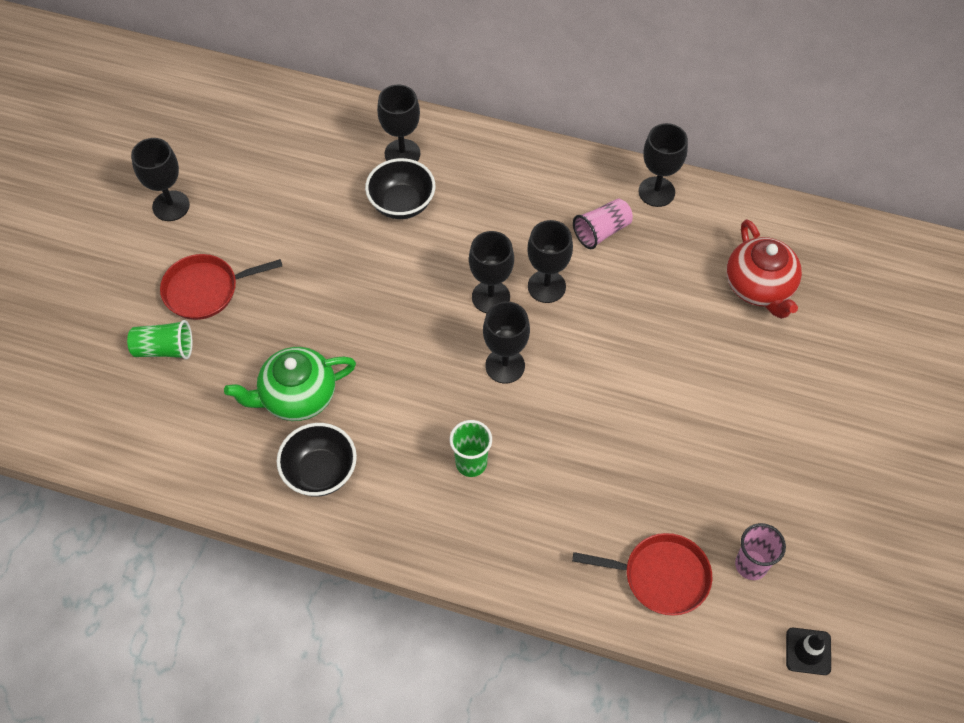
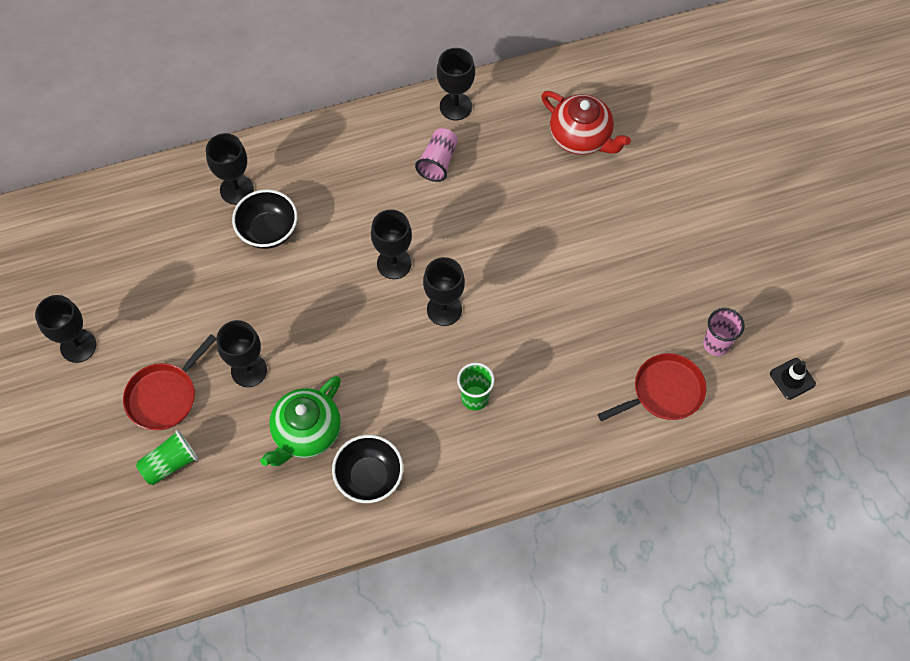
camera: 35 degrees left, 5 degrees up
black goblet [527,220,573,303] -> black goblet moved to [217,320,267,387]

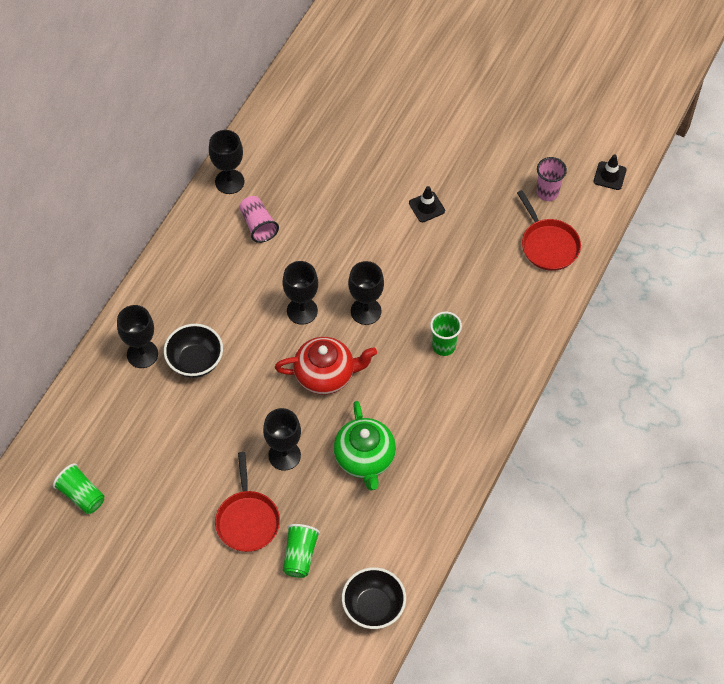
camera: 45 degrees left, 5 degrees down
black goblet [35,295,96,363] -> none
black bowl [332,435,403,503] -> black bowl moved to [342,567,406,629]
red teapot [541,91,631,155] -> red teapot moved to [275,337,377,395]
red pan [598,353,706,421] -> red pan turned 135 degrees clockwise [517,190,581,271]
none -> green cup [53,463,104,514]
none -> black traffic cone [409,186,445,222]

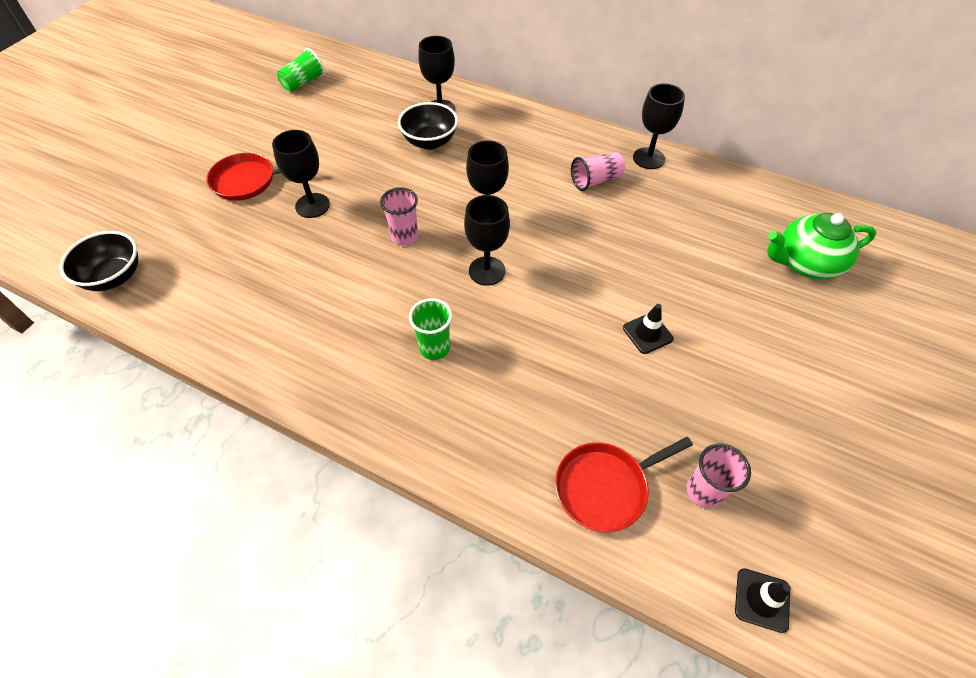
camera: 90 degrees right, 5 degrees down
red teapot [275,337,377,395] -> pink cup [380,187,418,245]
green cup [283,524,320,578] -> none
green teapot [334,401,396,491] -> green teapot moved to [767,213,876,280]

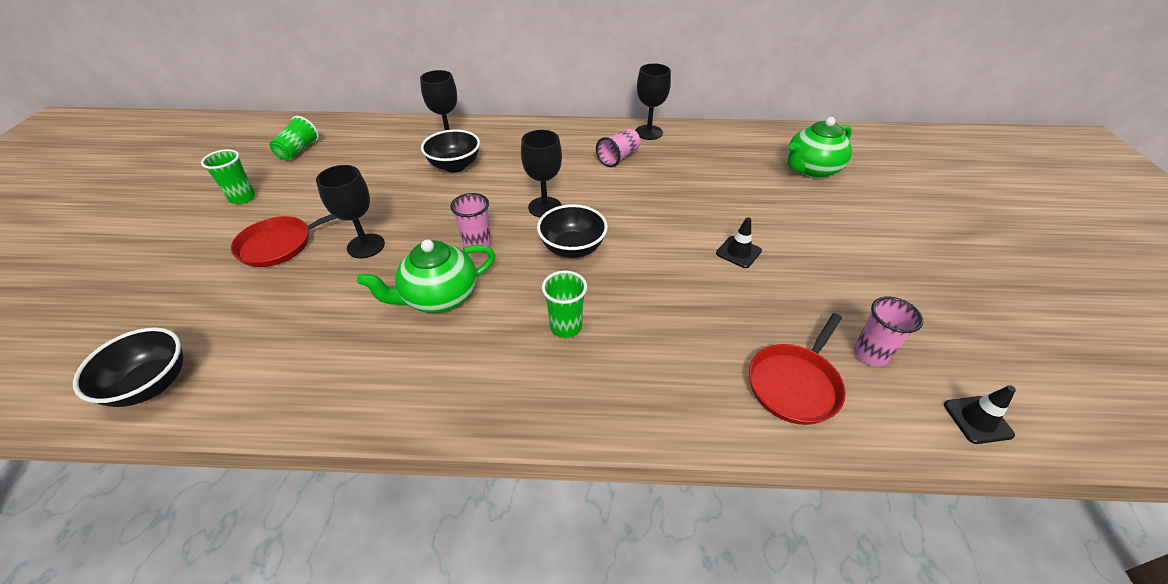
camera: 25 degrees left, 10 degrees down
black goblet [464,195,510,286] -> black bowl [537,204,608,258]
none -> green cup [201,149,256,204]
none -> green teapot [357,239,496,313]

